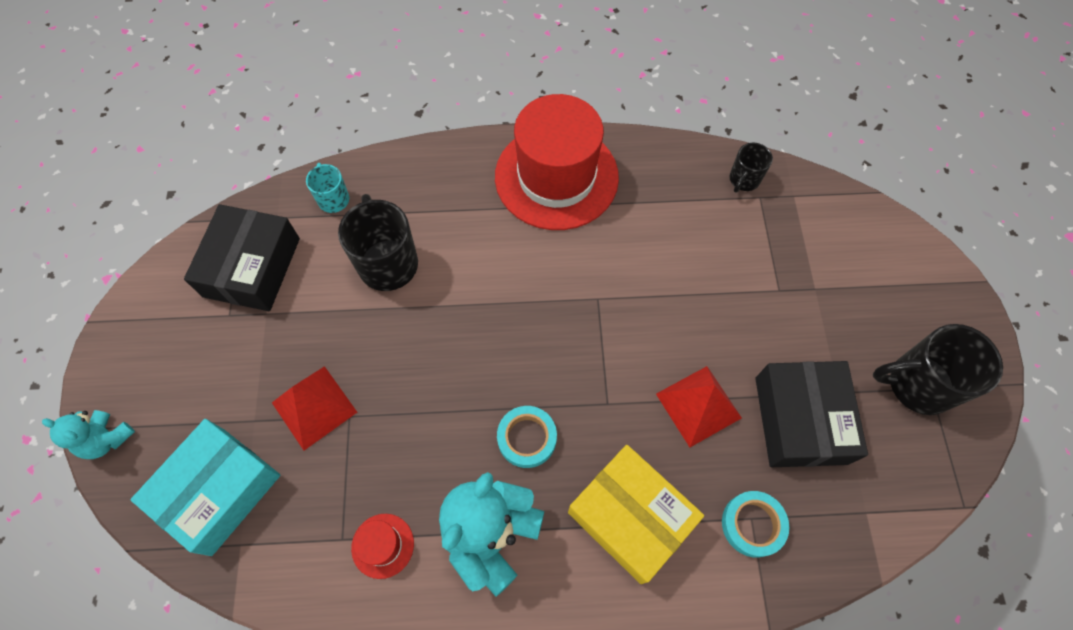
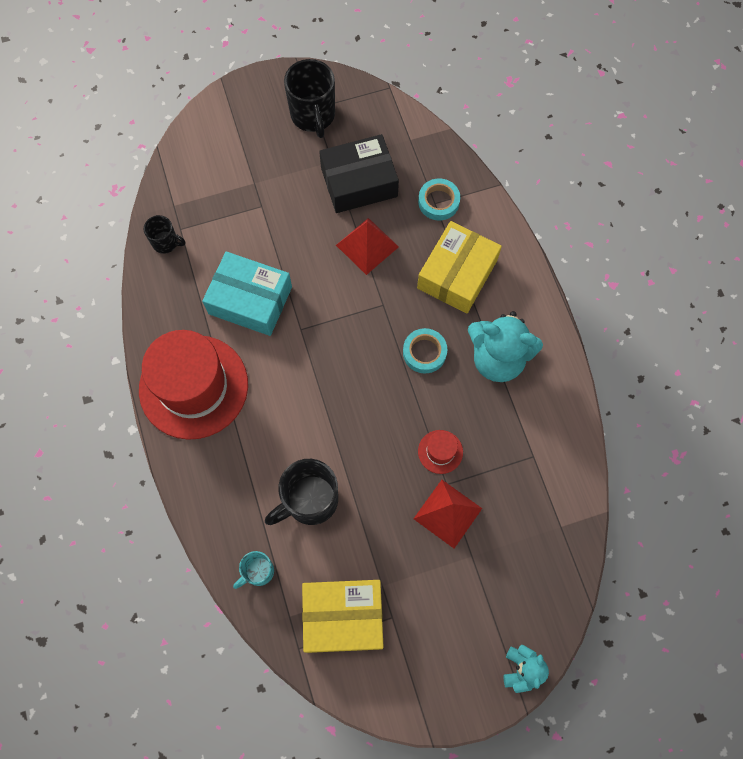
camera: 105 degrees left, 5 degrees up
turquoise box [130,419,280,556] -> turquoise box moved to [202,251,292,336]
black box [184,204,300,311] -> yellow box [302,580,383,653]
red hat [351,514,414,579] -> red hat moved to [418,430,463,474]

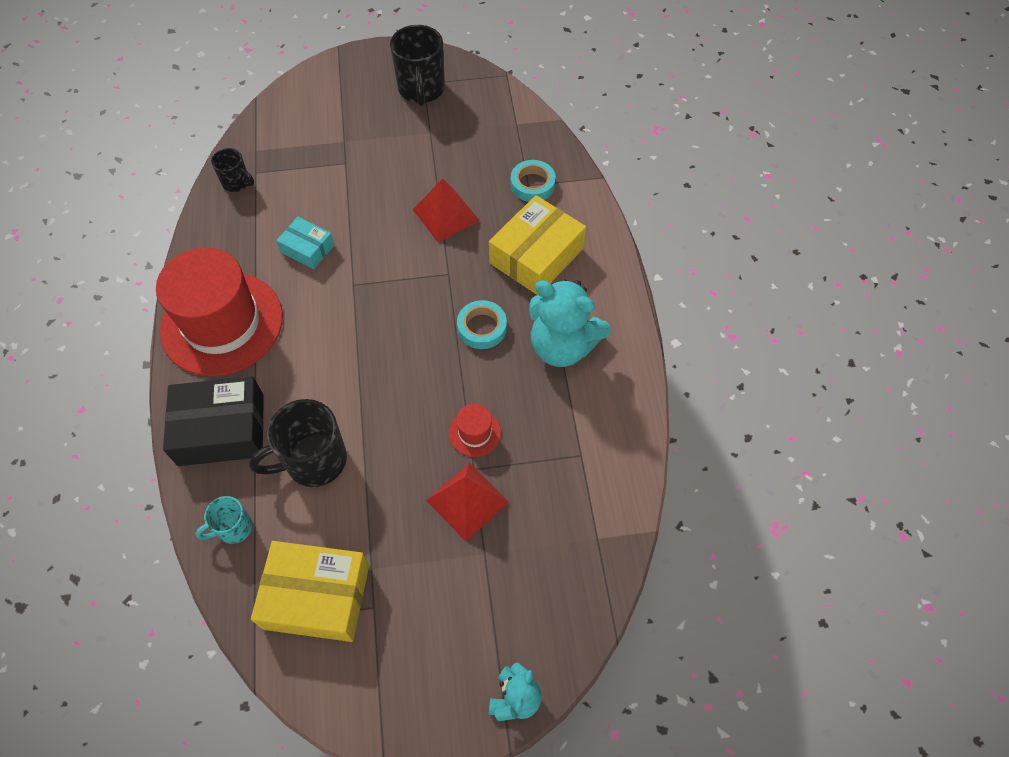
camera: 10 degrees right, 10 degrees down
turquoise box [202,251,292,336] -> turquoise box [276,217,334,269], size x0.56
black box [319,134,399,213] -> black box moved to [163,376,264,466]

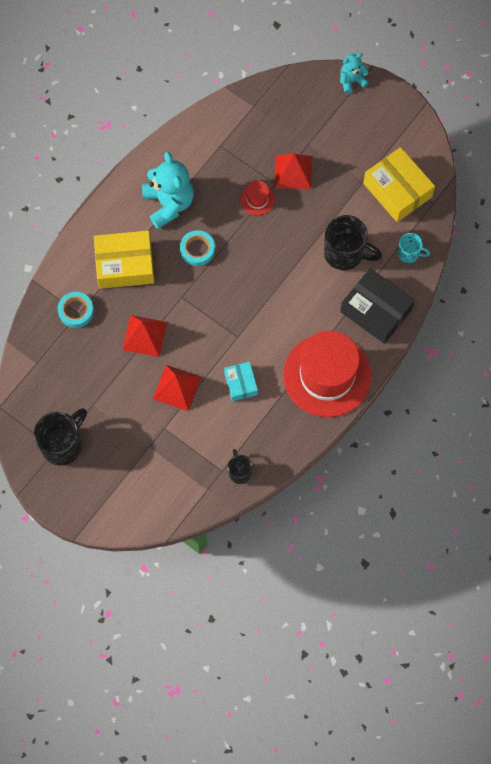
camera: 135 degrees left, 10 degrees up
none -> red pyramid [153,365,202,411]

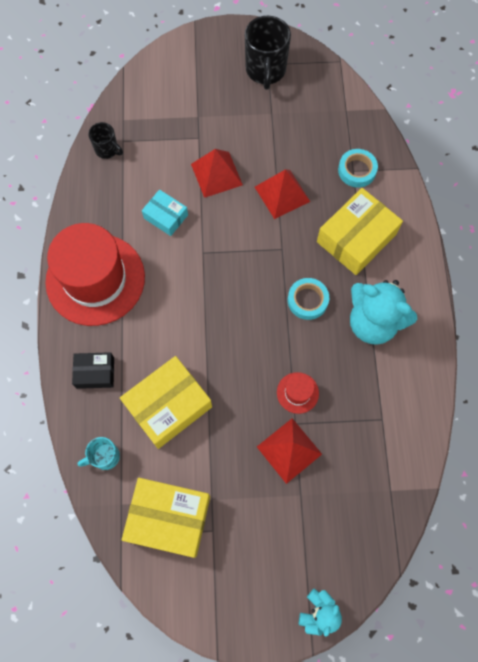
camera: 140 degrees right, 0 degrees up
black mug [324,215,382,271] -> yellow box [120,356,212,449]
black box [340,268,415,344] -> black box [72,352,114,389], size x0.56

